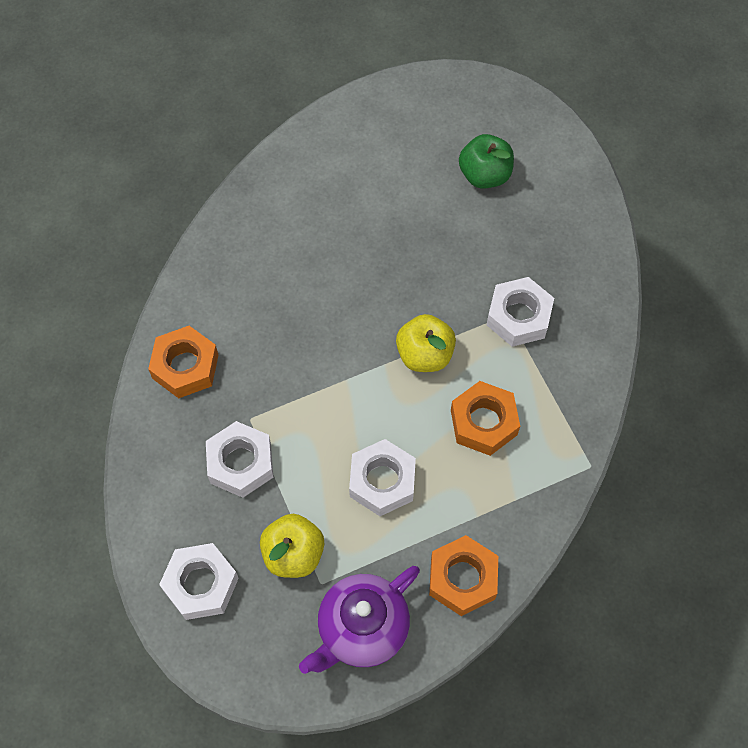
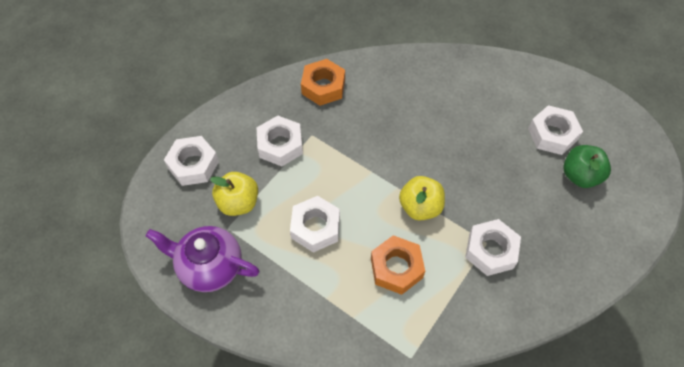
camera: 60 degrees right, 5 degrees down
orange nut [429,535,498,616] -> none
none -> white nut [528,105,583,155]

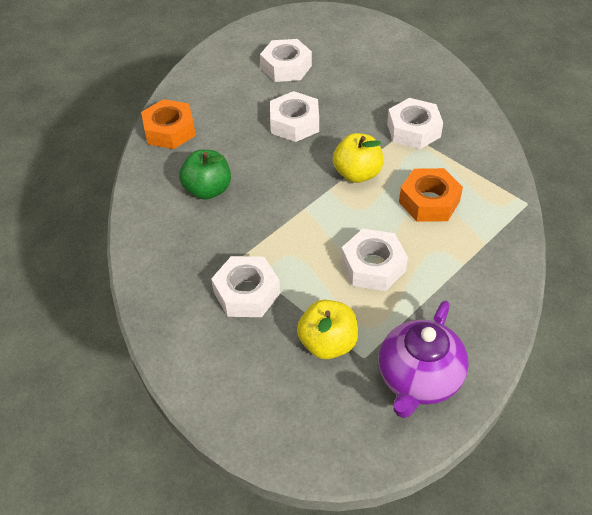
camera: 80 degrees left, 10 degrees down
white nut [164,136,219,186] -> white nut moved to [270,91,319,142]
orange nut [301,59,345,106] -> orange nut moved to [141,99,196,149]
green apple [563,145,611,188] -> green apple moved to [179,150,231,200]

